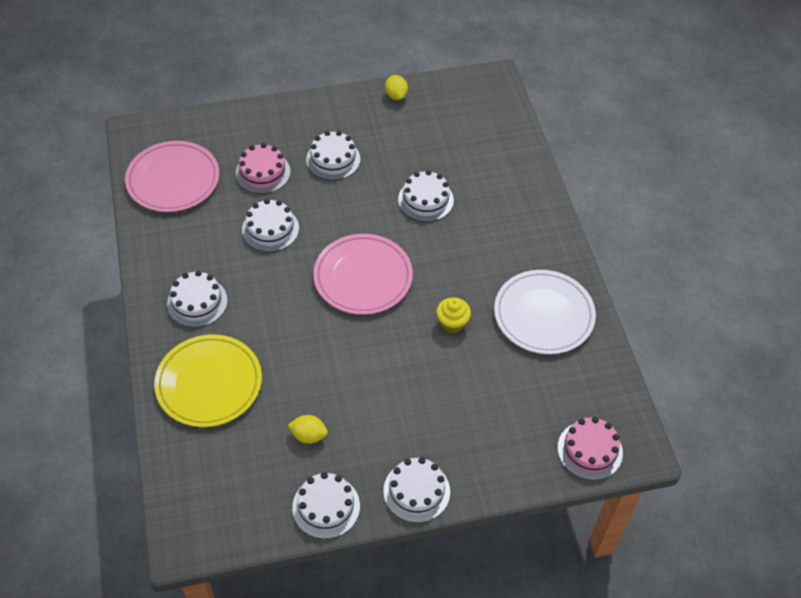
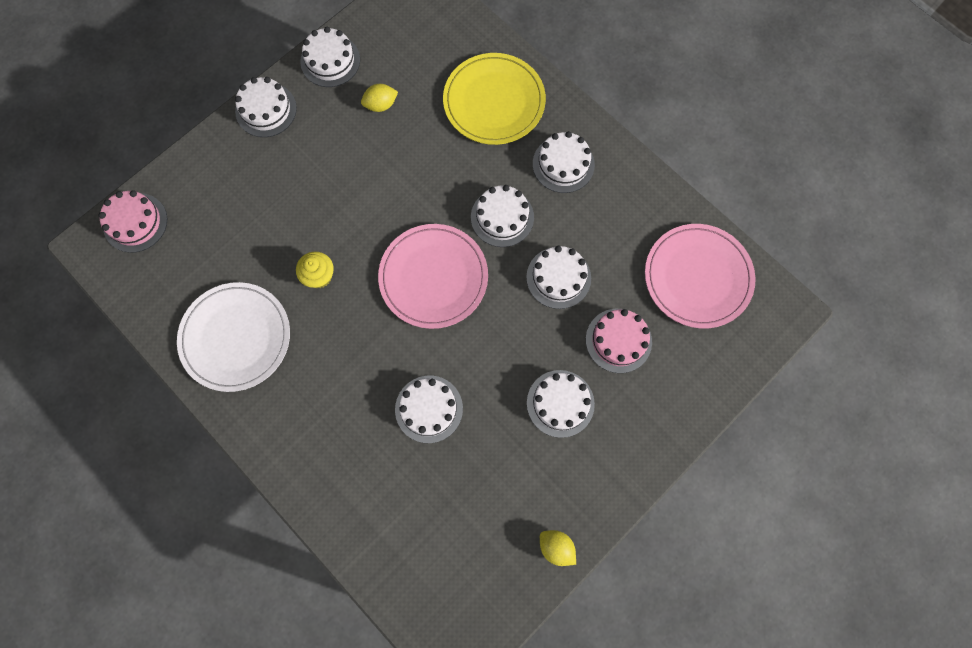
camera: 150 degrees right, 20 degrees up
none -> white cake [471,185,534,247]

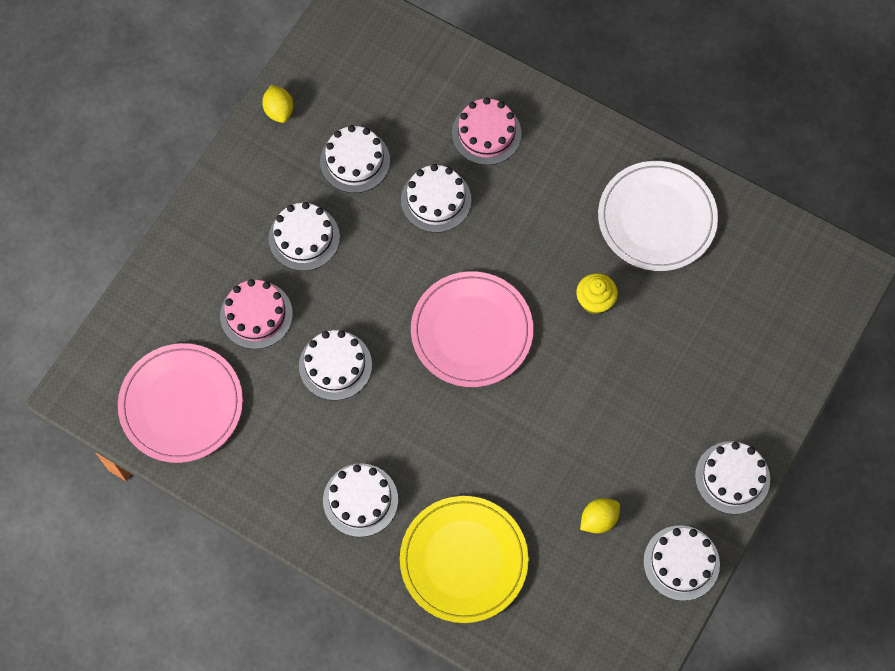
camera: 165 degrees right, 5 degrees down
pink cake [99,190,167,253] -> pink cake moved to [452,97,522,165]
white cake [471,185,534,247] -> white cake moved to [320,125,390,193]
yellow lemon [540,530,576,566] -> yellow lemon turned 45 degrees clockwise [262,85,293,123]

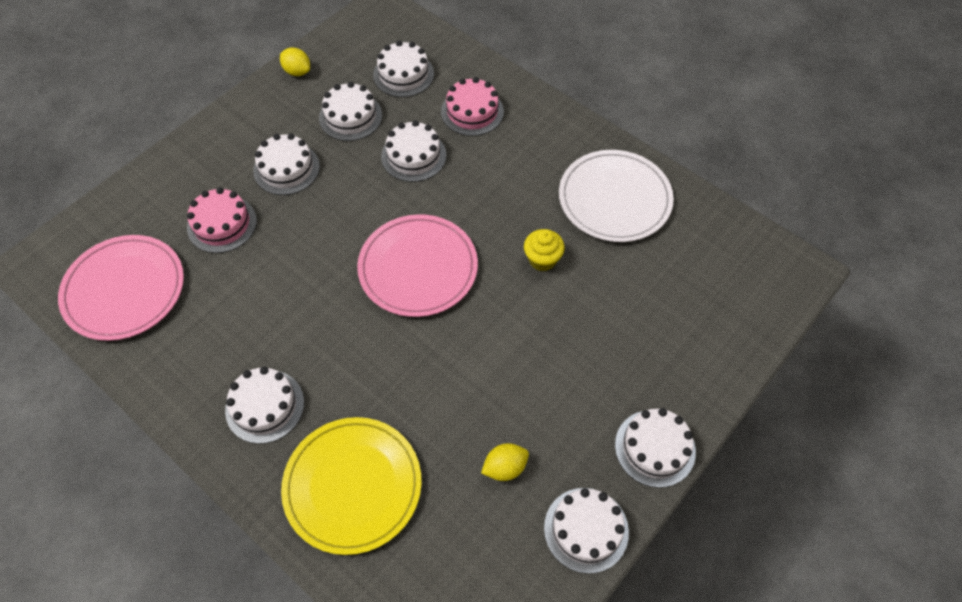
camera: 10 degrees right, 10 degrees down
yellow lemon [262,85,293,123] -> yellow lemon turned 45 degrees counterclockwise [280,48,310,76]
white cake [299,330,372,400] -> white cake moved to [373,41,434,97]

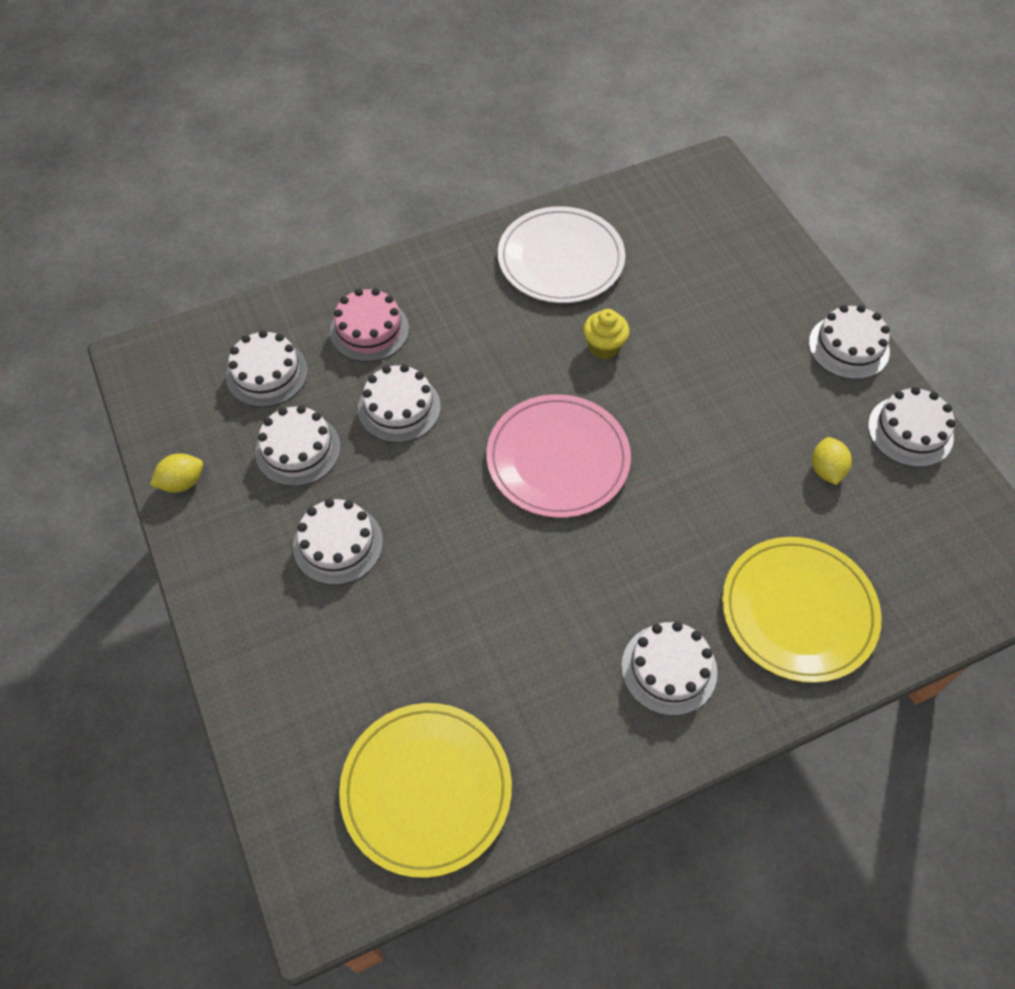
camera: 65 degrees left, 0 degrees up
pink plate [58,235,184,341] -> yellow plate [339,703,512,878]
pink cake [187,187,257,253] -> none

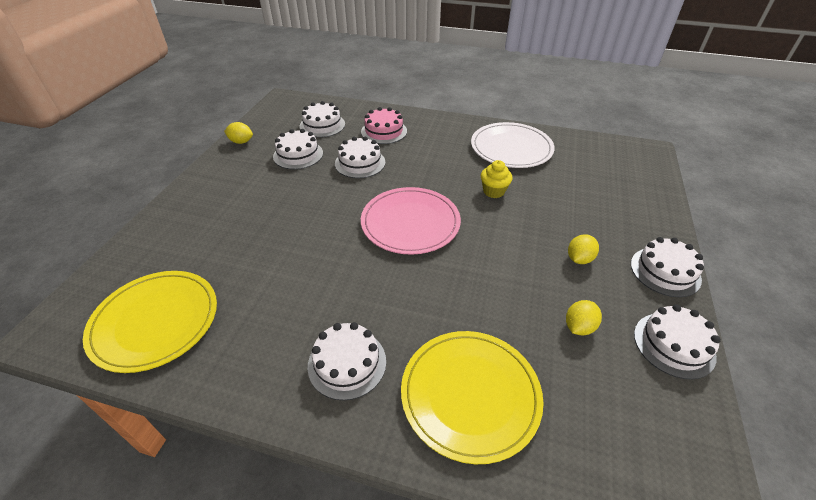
camera: 40 degrees right, 15 degrees down
white cake [293,498,383,585] -> none
none -> yellow lemon [568,234,599,264]

